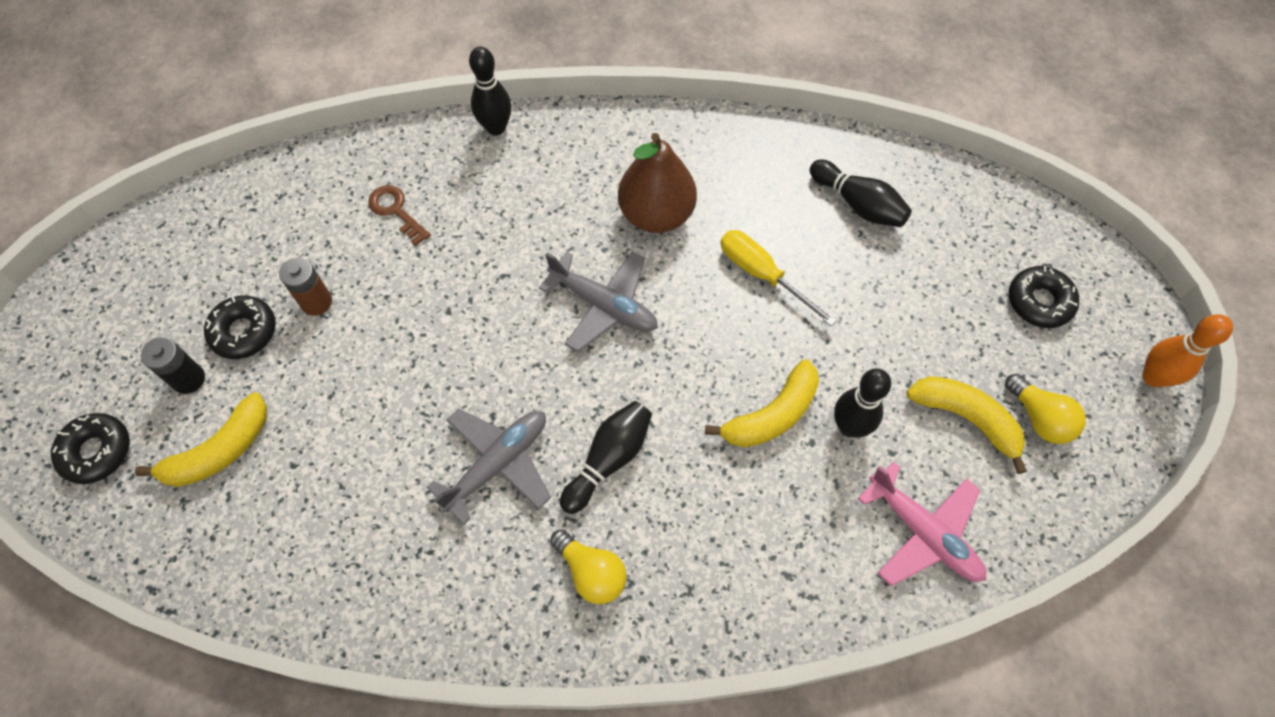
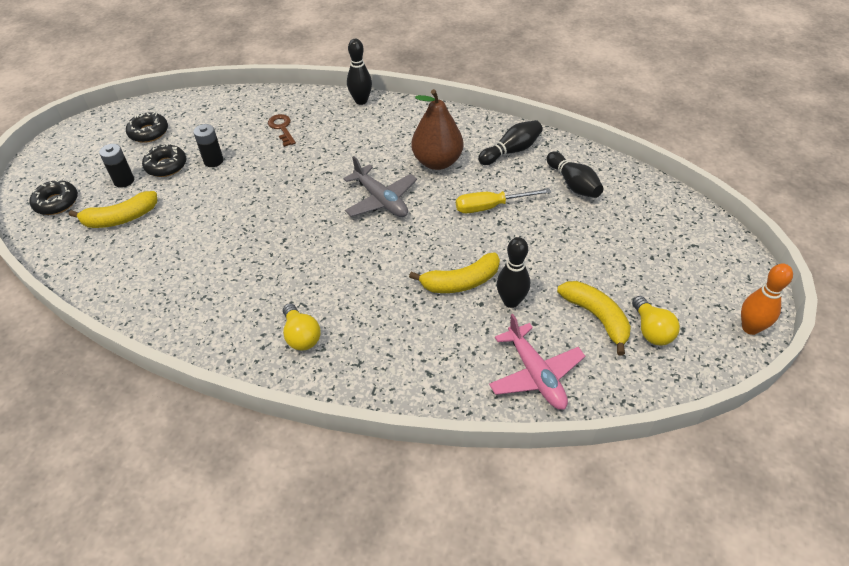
camera: 20 degrees right, 15 degrees down
brown battery [279,257,332,316] -> black battery [193,124,223,167]
grey plane [427,409,551,525] -> none
black bowling pin [560,401,652,514] -> black bowling pin moved to [478,120,543,165]
yellow screwdriver [720,230,837,326] -> yellow screwdriver turned 75 degrees counterclockwise [456,188,551,213]
black donut [1009,266,1079,328] -> black donut moved to [126,112,168,143]

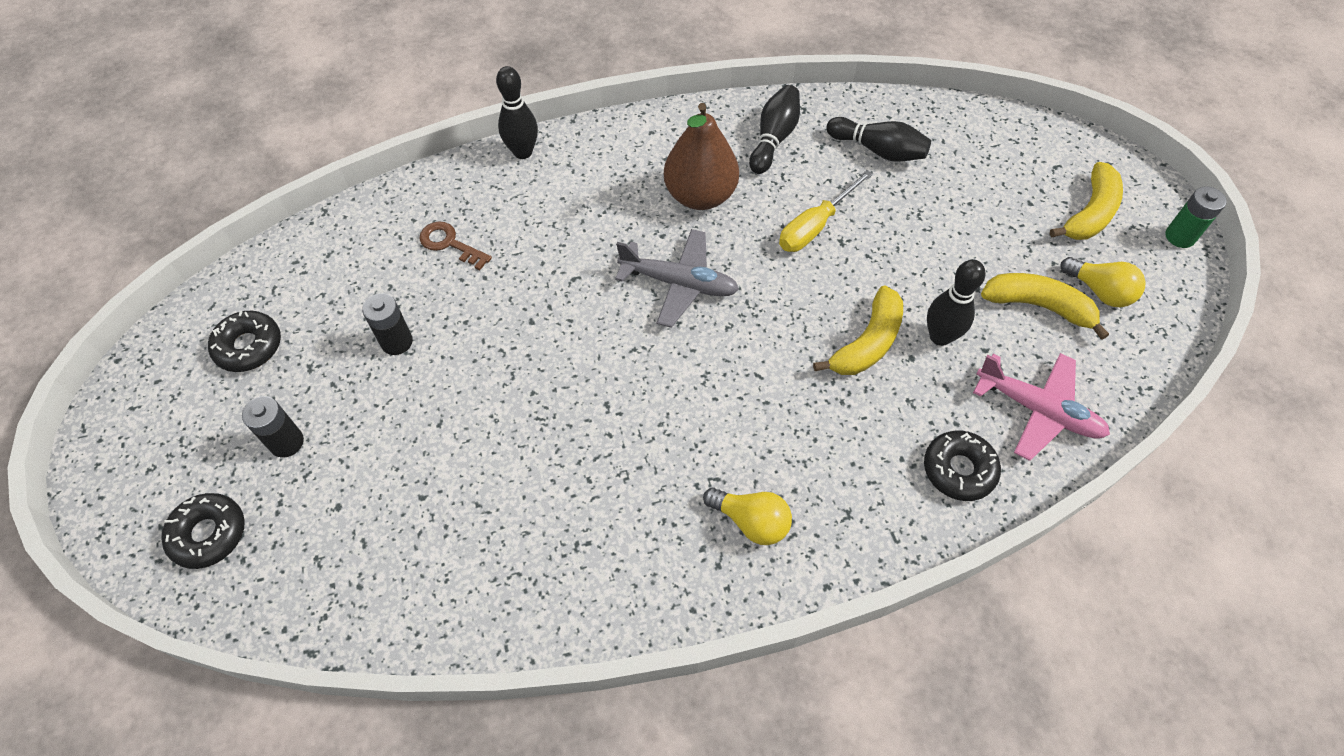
camera: 35 degrees left, 10 degrees up
yellow banana [69,191,157,228] -> yellow banana moved to [1050,162,1123,240]
black donut [142,144,186,177] -> black donut moved to [924,430,1001,501]
orange bowling pin [741,263,793,335] -> green battery [1165,186,1226,248]

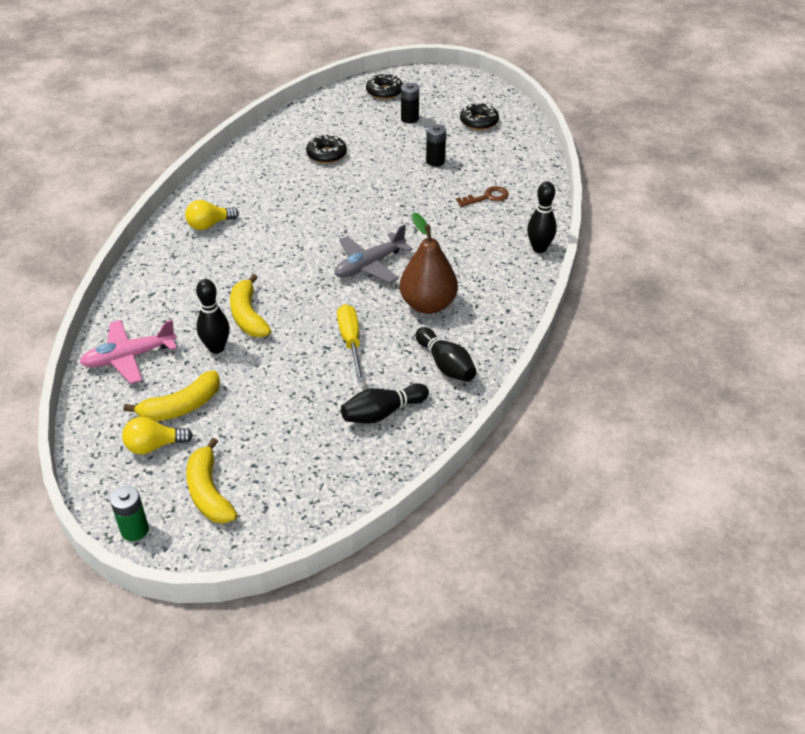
camera: 125 degrees right, 15 degrees down
black donut [924,430,1001,501] -> black donut moved to [306,134,347,164]

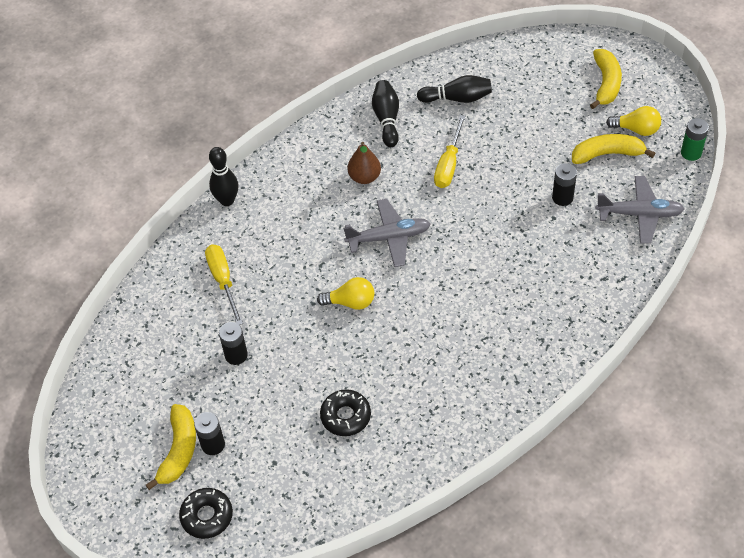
camera: 150 degrees left, 10 degrees up
pink plane [79,320,177,384] -> grey plane [596,176,684,244]
green battery [110,486,149,541] -> green battery moved to [681,118,709,161]
yellow light bulb [185,200,239,230] -> yellow light bulb moved to [317,277,374,310]
black bowling pin [196,279,230,354] -> black battery [552,163,577,206]
yellow banana [230,274,271,337] -> yellow banana moved to [146,404,196,490]
brown pear [400,212,458,314] -> brown pear [347,142,381,184], size x0.63
brown key [456,186,509,207] -> yellow screwdriver [205,245,243,325]
black donut [460,102,499,130] -> none

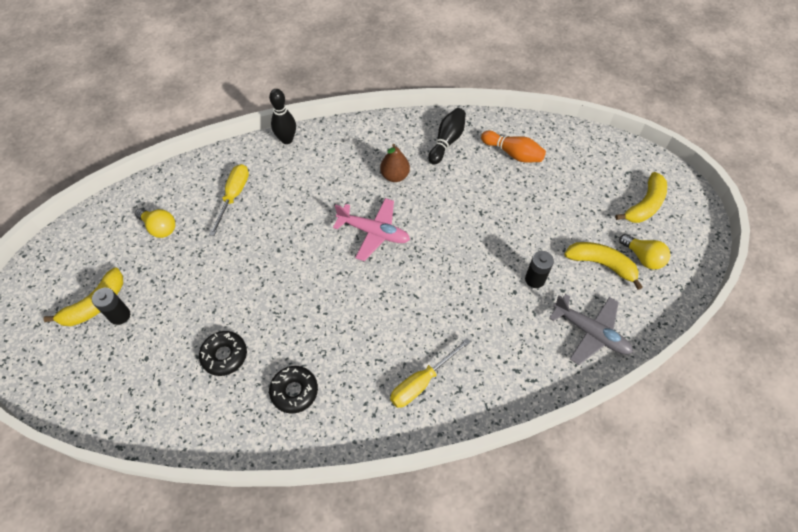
camera: 30 degrees right, 5 degrees up
black donut [179,488,233,539] -> black donut moved to [269,366,318,414]
black battery [219,322,248,365] -> none
yellow light bulb [317,277,374,310] -> yellow light bulb moved to [135,208,175,238]
grey plane [343,199,430,267] -> pink plane [333,198,410,261]
black bowling pin [417,75,492,103] -> orange bowling pin [481,131,546,163]
yellow screwdriver [434,115,466,188] -> yellow screwdriver moved to [390,338,471,408]
green battery [681,118,709,161] -> none

